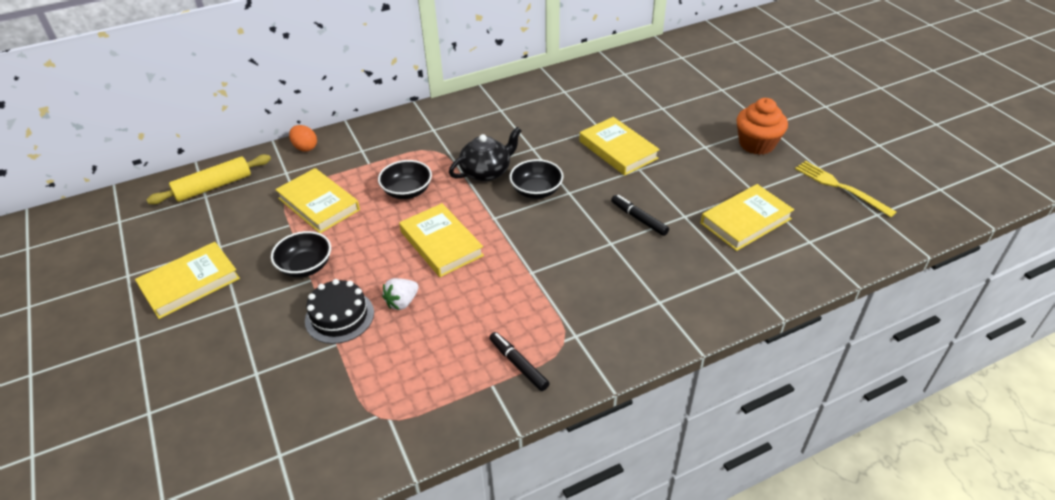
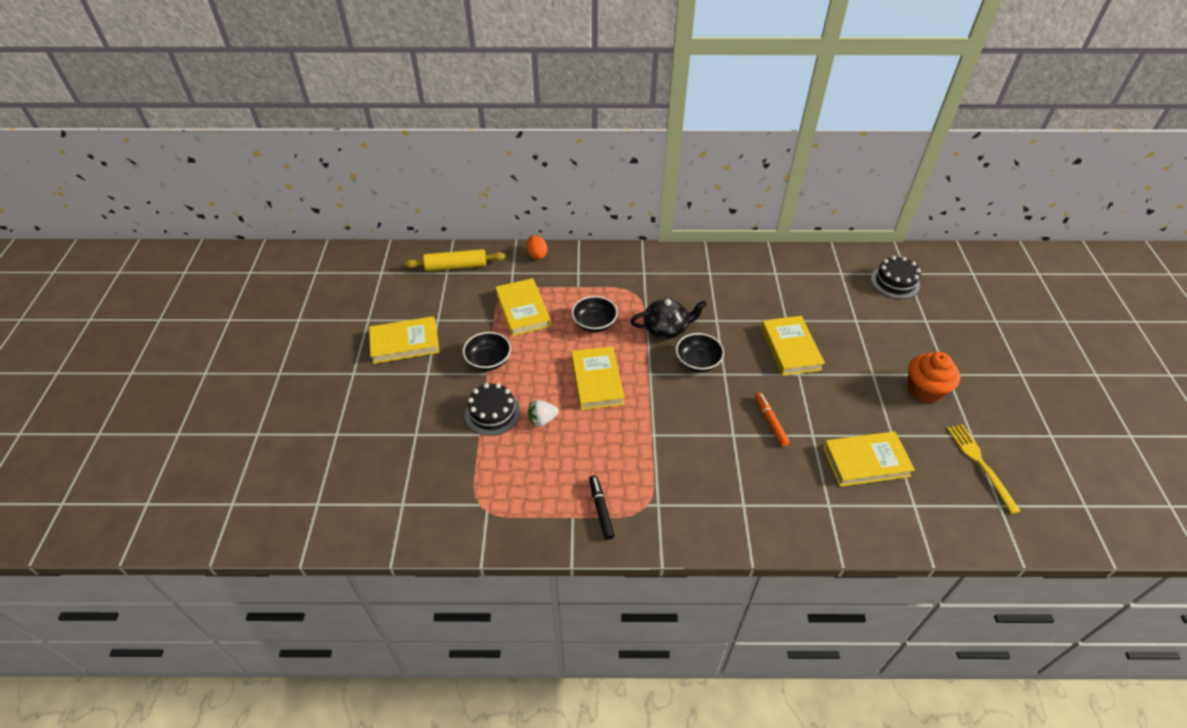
camera: 25 degrees right, 5 degrees up
black marker [611,195,669,236] -> orange marker [755,392,790,447]
none -> black cake [871,256,921,299]

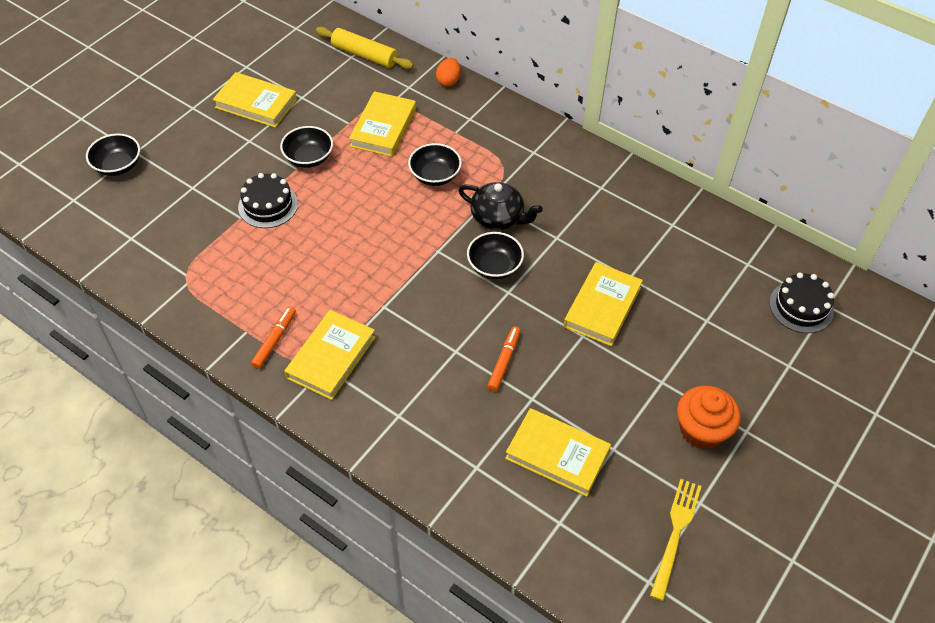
camera: 35 degrees right, 5 degrees up
white strawberry [528,400,559,427] -> none
yellow book [571,346,625,410] -> yellow book moved to [284,310,376,400]
black marker [589,475,615,540] -> orange marker [251,306,296,369]
none -> black bowl [86,134,140,176]

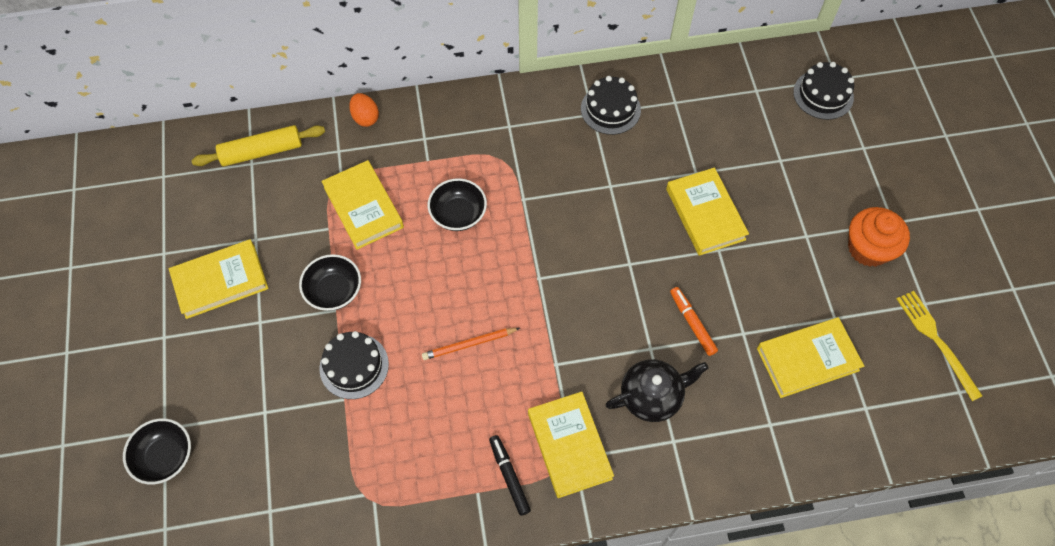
camera: 45 degrees left, 10 degrees up
orange marker [251,306,296,369] -> black marker [489,435,531,516]
black teapot [458,182,543,230] -> black teapot moved to [606,359,709,422]
black bowl [467,232,524,279] -> none
none -> orange pencil [422,328,520,360]
none -> black cake [581,76,641,135]

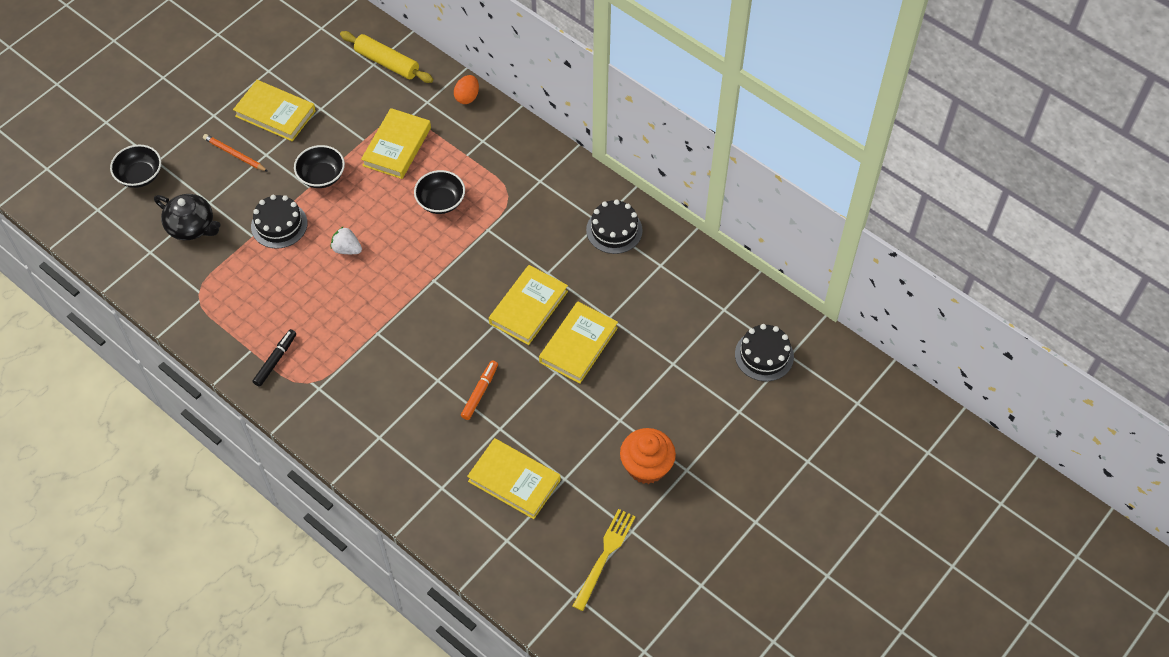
camera: 50 degrees right, 5 degrees down
orange pencil [422,328,520,360] -> orange pencil moved to [203,134,268,172]
yellow book [528,392,614,498] -> yellow book moved to [489,265,568,345]
black teapot [606,359,709,422] -> black teapot moved to [154,194,221,240]
none -> white strawberry [331,226,362,254]

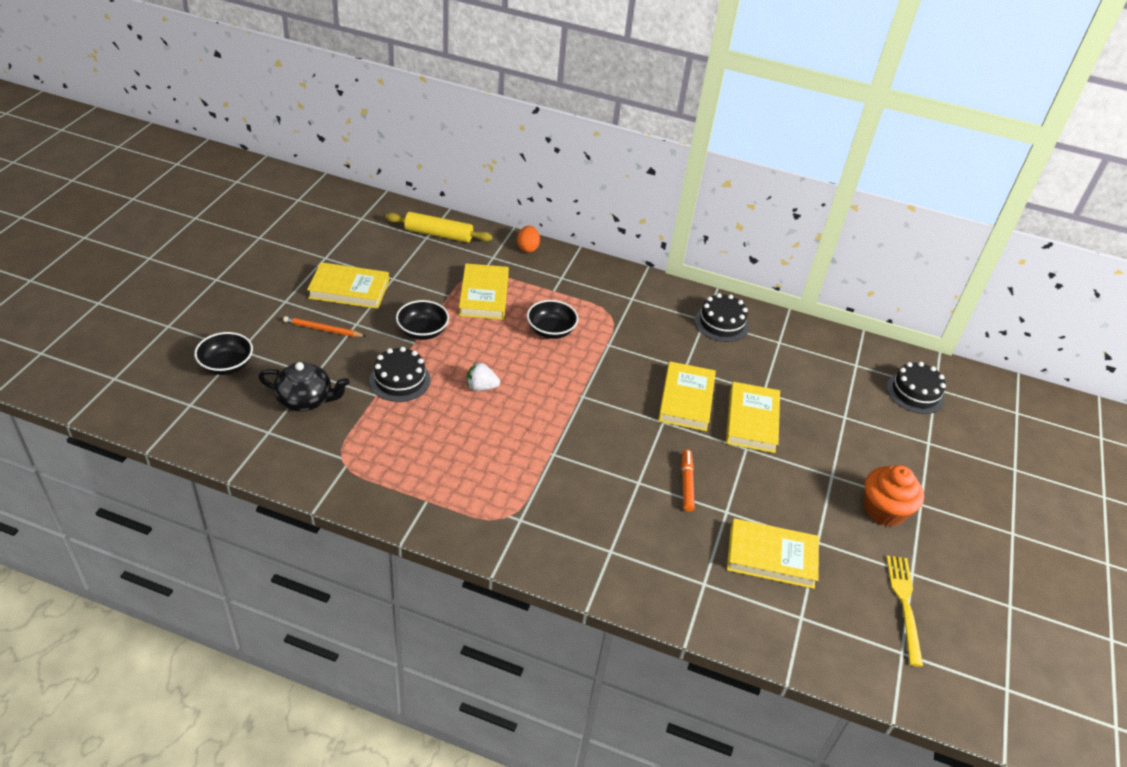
camera: 25 degrees left, 15 degrees down
black marker [253,329,296,387] -> none

